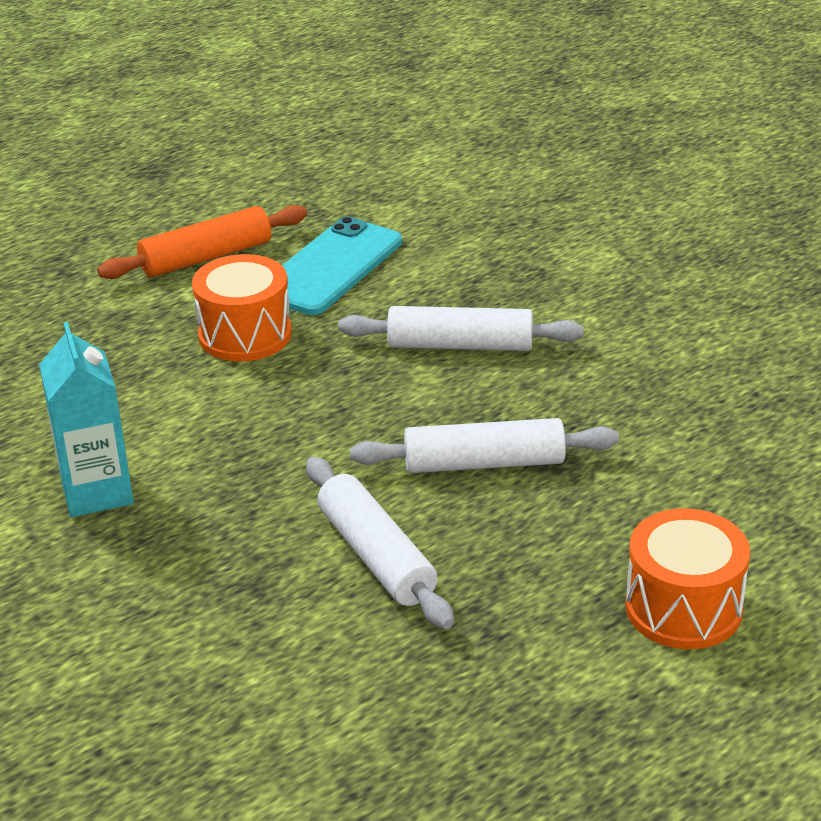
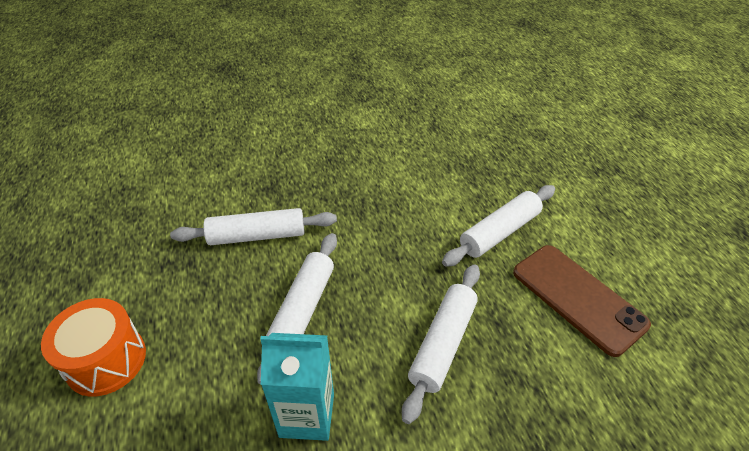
camera: 110 degrees right, 10 degrees up
turquoise carton [39,322,134,517] -> turquoise carton moved to [260,333,334,441]
orange rolling pin [97,205,307,279] -> none
orange drum [192,254,292,362] -> white rolling pin [442,185,555,267]
turquoise phone [282,217,402,315] -> brown phone [513,245,651,357]

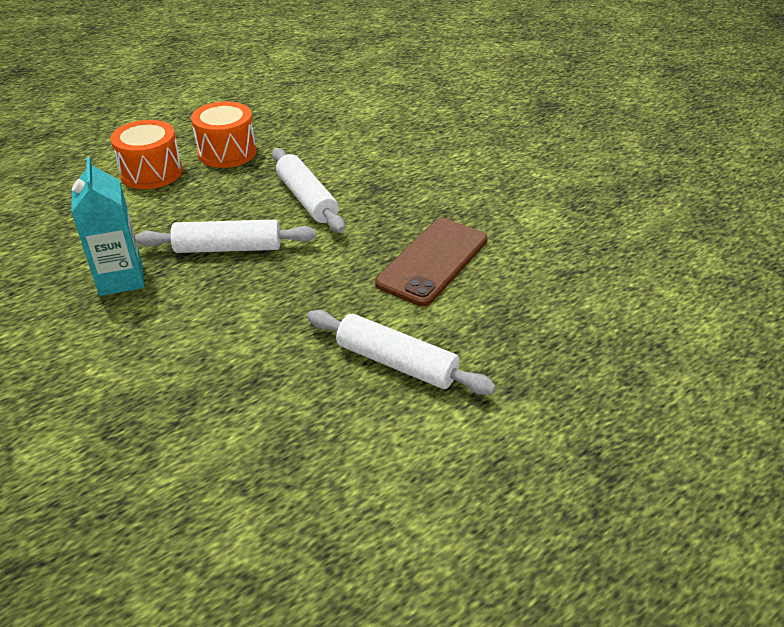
camera: 70 degrees right, 5 degrees down
white rolling pin [402,264,480,424] -> none
brown phone [513,245,651,357] -> brown phone moved to [375,218,488,306]
none -> orange drum [191,101,257,168]

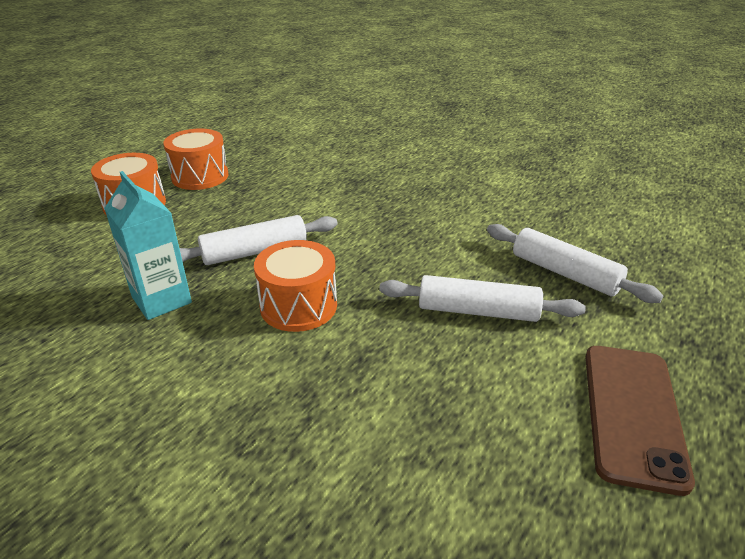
camera: 20 degrees left, 5 degrees down
white rolling pin [272,148,345,233] -> white rolling pin moved to [487,224,664,303]
brown phone [375,218,488,306] -> brown phone moved to [585,346,695,496]
none -> orange drum [254,240,337,332]

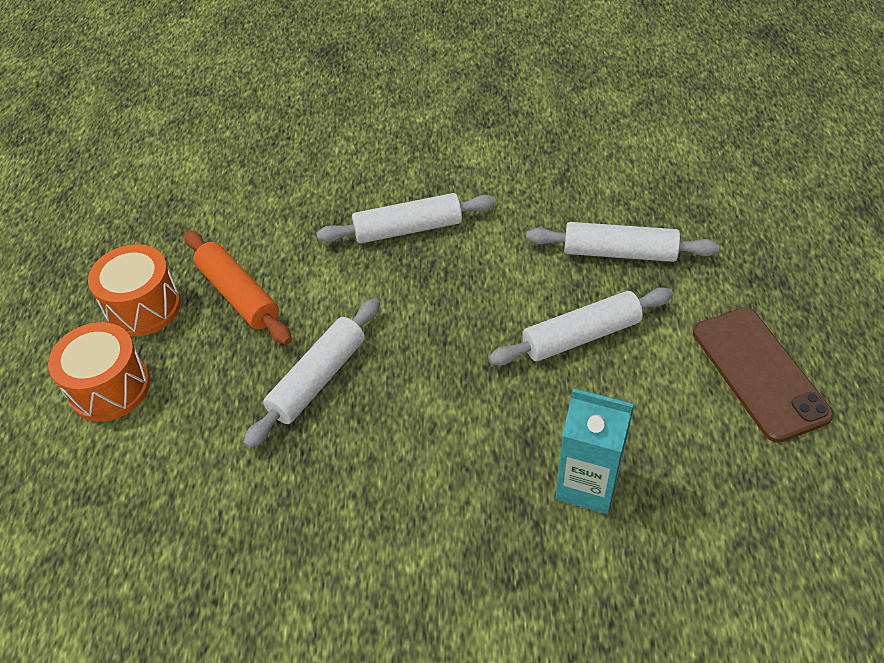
camera: 30 degrees left, 15 degrees up
turquoise carton [104,171,192,320] -> turquoise carton moved to [556,389,634,514]
orange drum [254,240,337,332] -> none
none -> orange rolling pin [184,230,292,345]
none -> white rolling pin [316,193,496,244]

